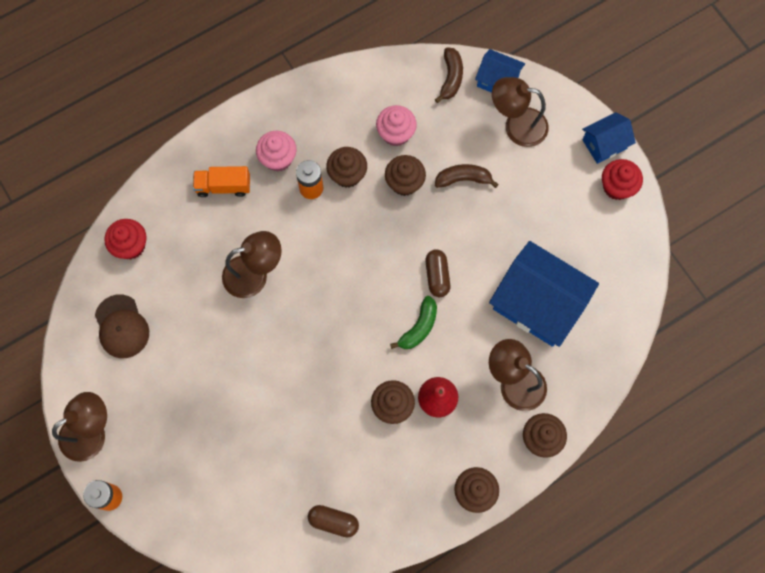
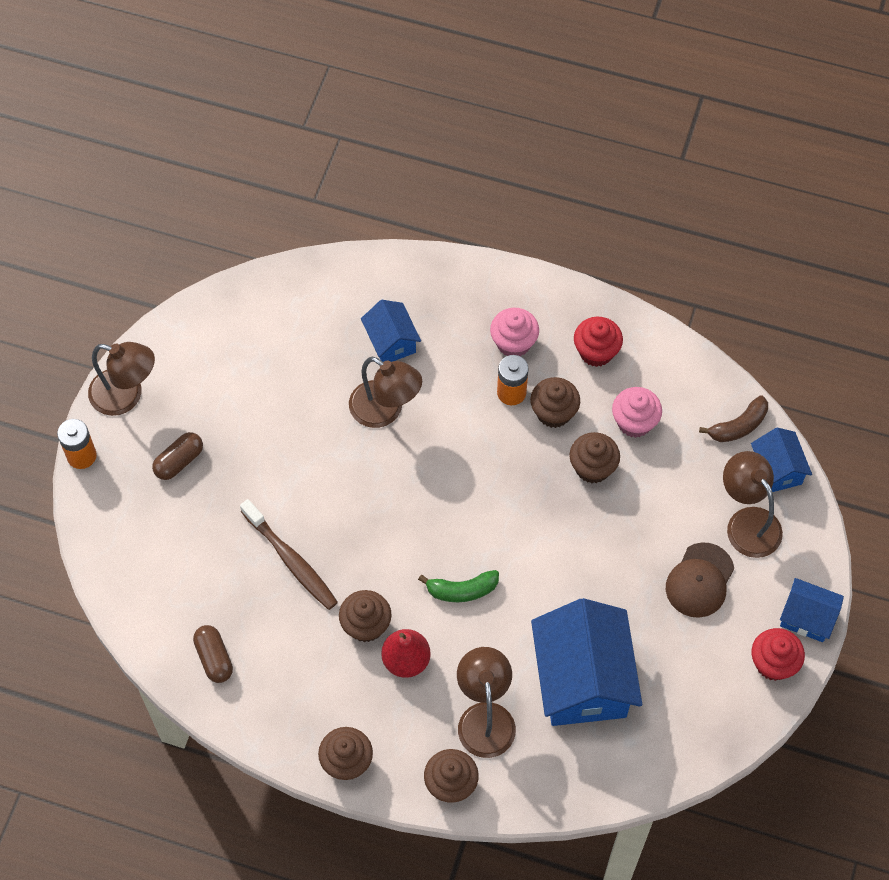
camera: 50 degrees right, 10 degrees down
brown cap [95,294,149,358] -> brown cap moved to [666,542,734,618]
red cupcake [105,219,147,259] -> red cupcake moved to [574,317,623,367]
orange truck [193,166,250,197] -> none
brown capsule [425,249,450,297] -> brown capsule moved to [152,432,203,480]
brown banana [435,164,498,188] -> none
none -> brown toothbrush [240,499,338,610]
none -> blue house [361,300,421,362]

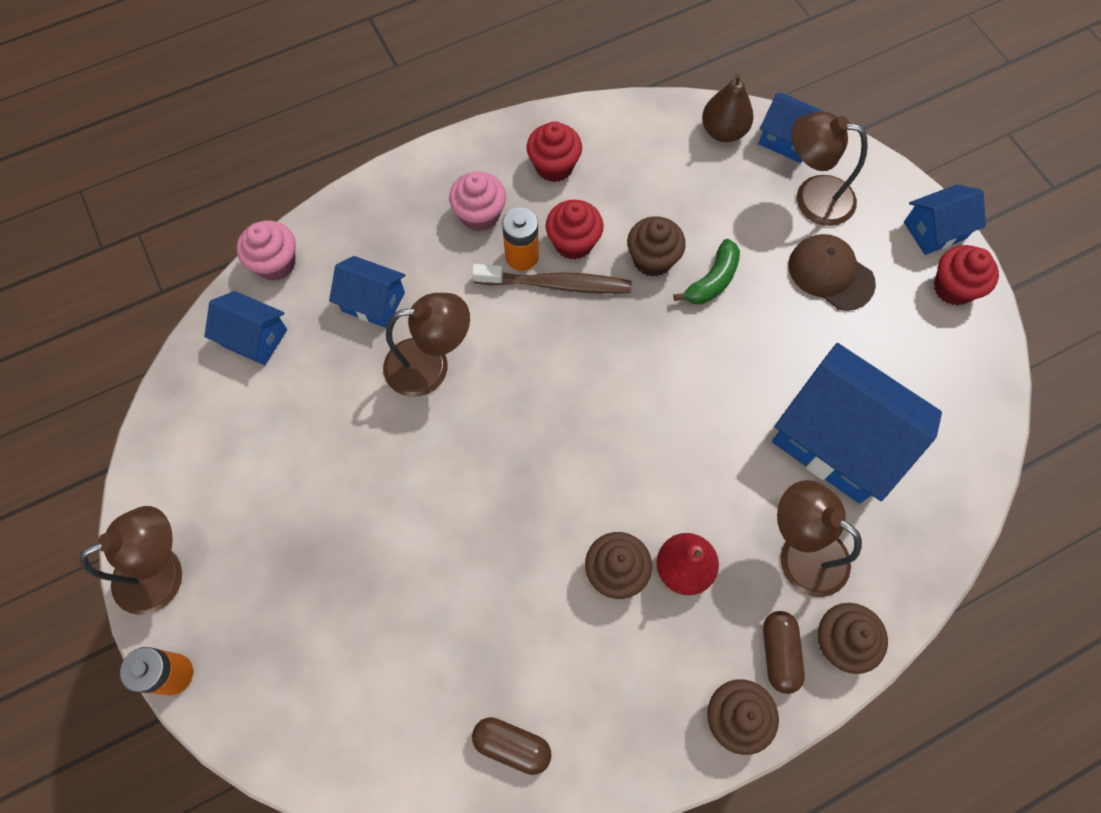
camera: 45 degrees left, 5 degrees up
brown capsule [152,432,203,480] -> brown capsule moved to [763,611,805,694]
brown toothbrush [240,499,338,610] -> brown toothbrush moved to [472,264,631,294]
green banana [418,570,499,602] -> green banana moved to [674,239,740,304]
brown cupcake [530,377,580,428] -> red cupcake [546,200,604,260]
pink cupcake [612,387,662,438] -> pink cupcake moved to [236,221,296,281]
brown cap [666,542,734,618] -> brown cap turned 150 degrees clockwise [789,234,876,311]
brown banana [699,395,768,442] -> brown pear [702,74,754,142]
none -> blue house [204,291,287,365]

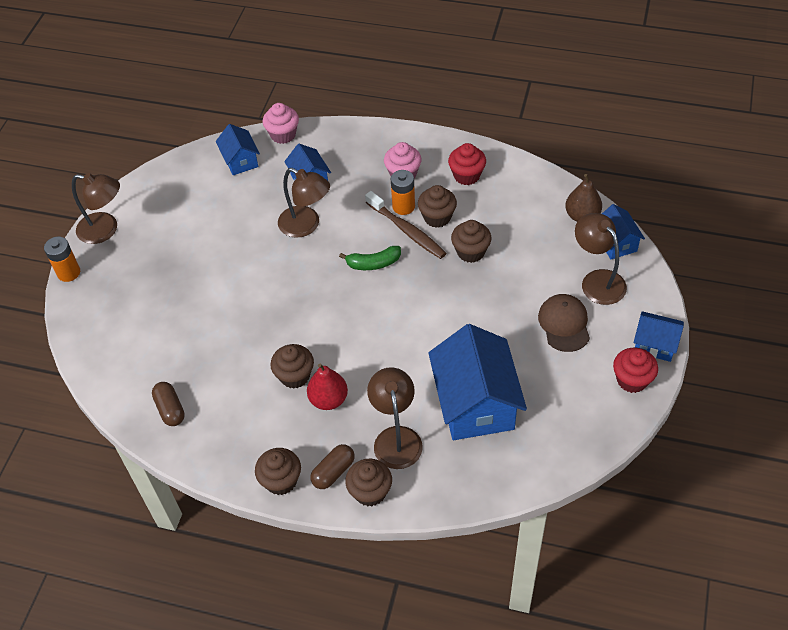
camera: 45 degrees right, 15 degrees down
red cupcake [546,200,604,260] -> brown cupcake [418,185,457,228]
green banana [674,239,740,304] -> green banana moved to [339,246,401,270]

